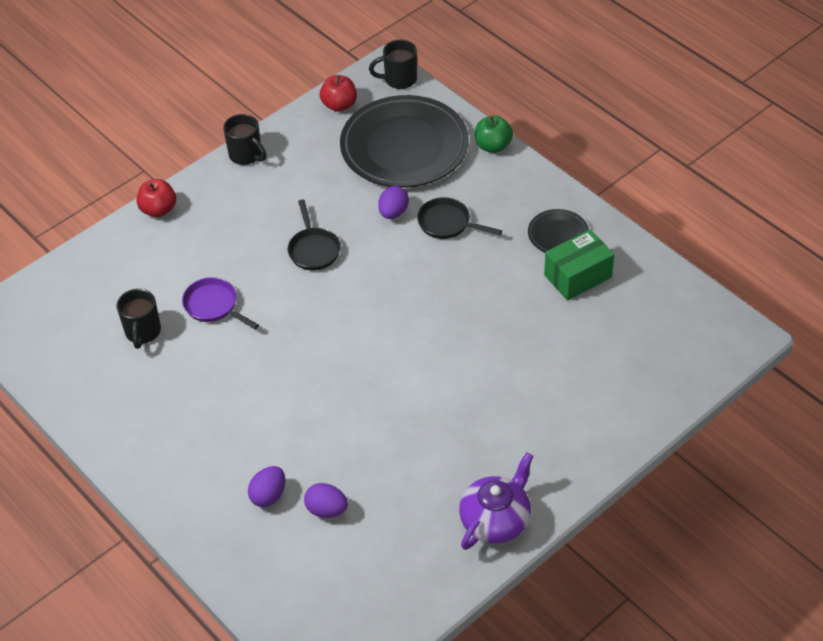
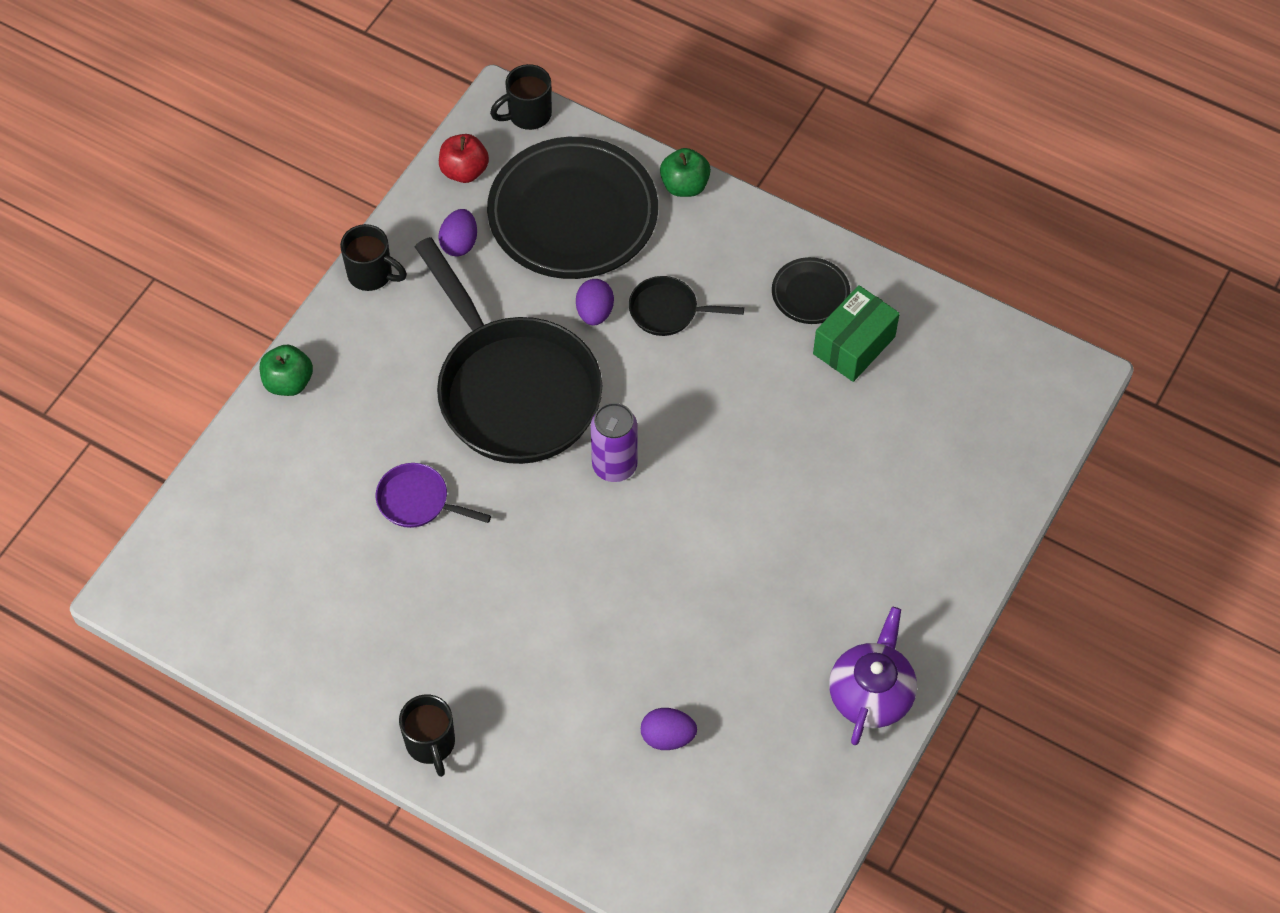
camera: 20 degrees left, 10 degrees up
black mug [117,289,161,349] -> black mug moved to [399,695,455,777]
red apple [136,179,176,217] -> green apple [260,345,313,396]
purple egg [248,466,285,507] -> purple egg moved to [438,209,477,256]
black pan [288,199,341,270] -> black pan [415,237,602,464], size x2.35
none -> purple can [591,403,638,482]

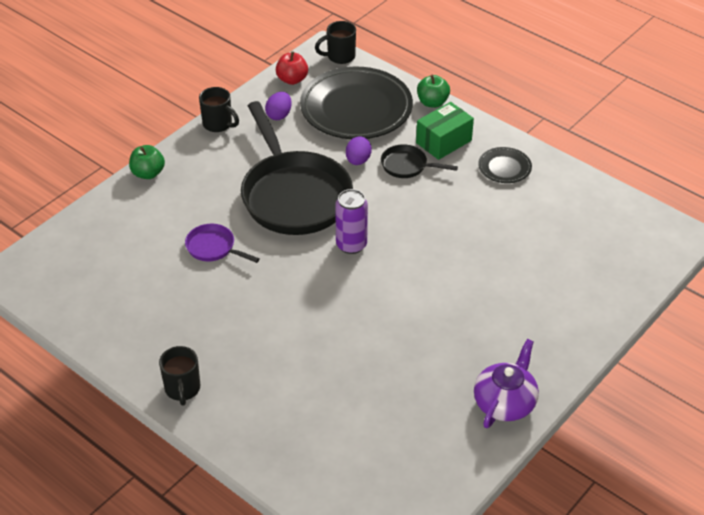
camera: 10 degrees right, 15 degrees down
purple egg [641,708,697,750] -> none
green box [813,285,900,382] -> green box moved to [416,102,474,160]

